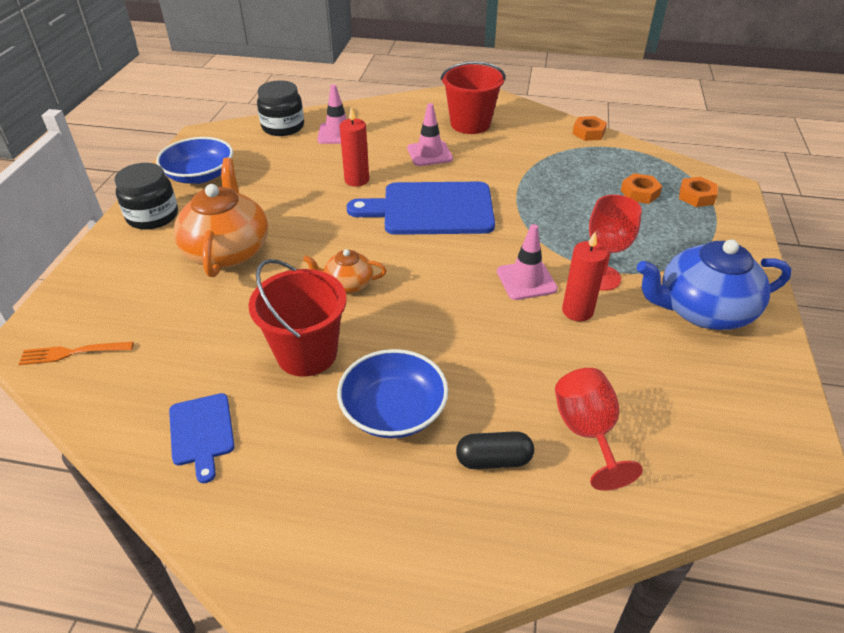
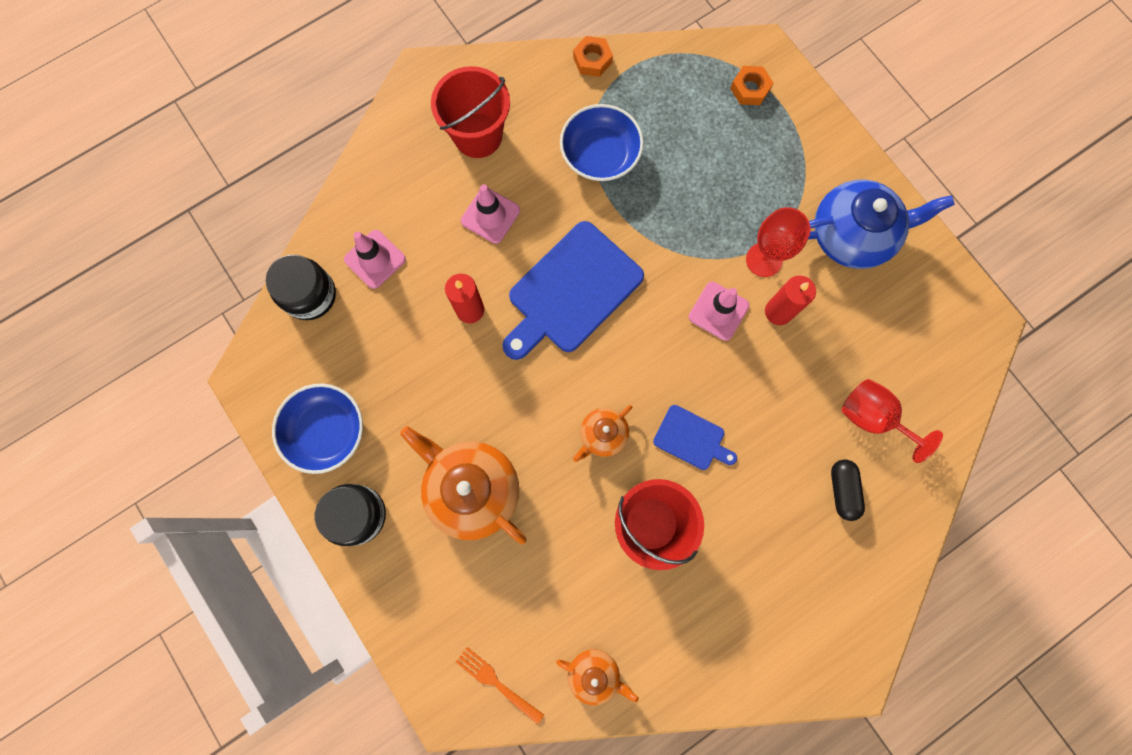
camera: 45 degrees left, 35 degrees up
orange fork [18,342,134,365] -> orange fork turned 90 degrees clockwise [456,647,544,724]
blue cutting board [169,393,235,483] -> blue cutting board moved to [653,405,737,470]
blue bowl [337,349,448,439] -> blue bowl moved to [560,104,644,181]
black capsule [456,431,534,469] -> black capsule turned 45 degrees counterclockwise [831,459,865,521]
orange nut [621,173,662,204] -> none
blue teapot [637,240,792,330] -> blue teapot turned 135 degrees counterclockwise [808,180,955,269]
none -> orange teapot [556,649,639,705]

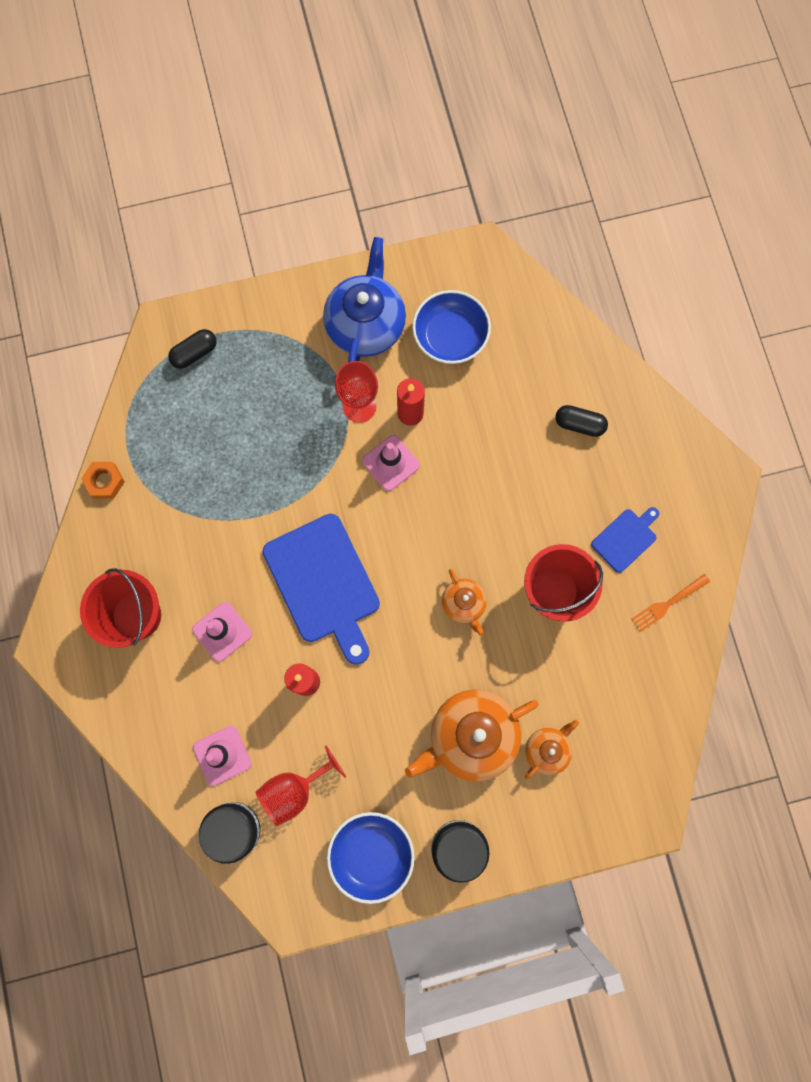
camera: 70 degrees left, 0 degrees up
orange fork [456,647,544,724] -> orange fork moved to [632,574,710,632]
orange teapot [556,649,639,705] -> orange teapot moved to [525,720,579,779]
blue bowl [560,104,644,181] -> blue bowl moved to [412,290,491,364]
blue cutting board [653,405,737,470] -> blue cutting board moved to [591,507,659,573]
orange nut [730,66,773,105] -> black capsule [168,329,217,369]
red goblet [842,379,943,463] -> red goblet moved to [255,746,346,826]

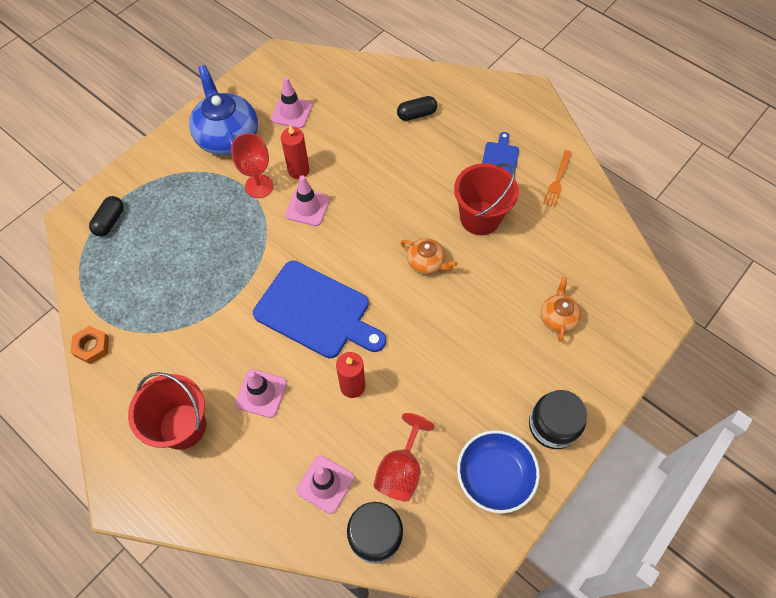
camera: 35 degrees left, 15 degrees down
orange teapot [405,689,538,782] -> none
blue bowl [412,290,491,364] -> pink traffic cone [271,77,312,128]

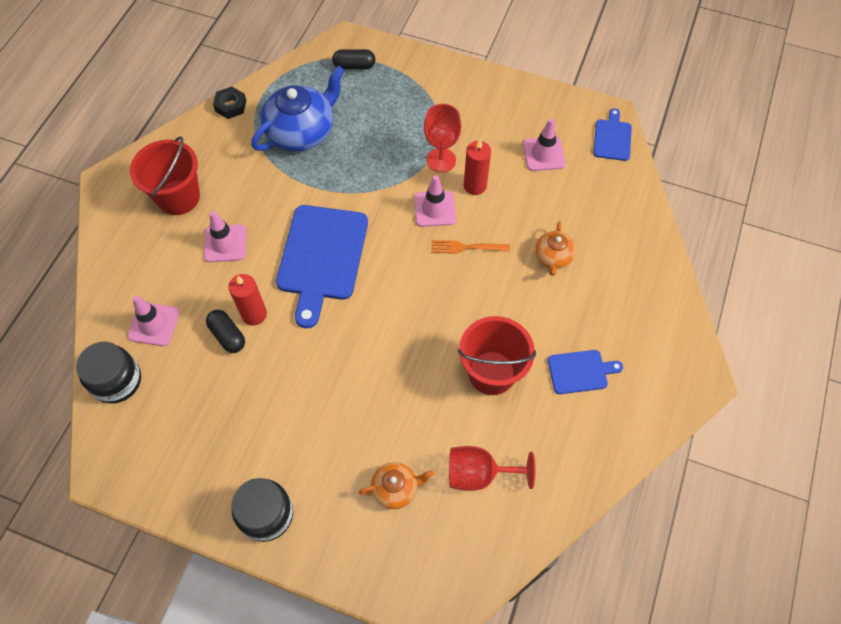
camera: 70 degrees right, 0 degrees up
orange nut [70,326,109,364] -> black nut [213,87,246,119]
blue teapot [189,65,258,155] -> blue teapot moved to [251,66,345,151]
red goblet [373,413,435,501] -> red goblet moved to [449,446,536,491]
black capsule [397,96,437,121] -> black capsule moved to [206,310,245,353]
orange teapot [401,238,458,274] -> orange teapot moved to [535,221,576,276]
blue bowl [457,430,540,513] -> none
orange fork [543,150,572,207] -> orange fork moved to [431,240,510,254]
none -> blue cutting board [593,108,632,161]

